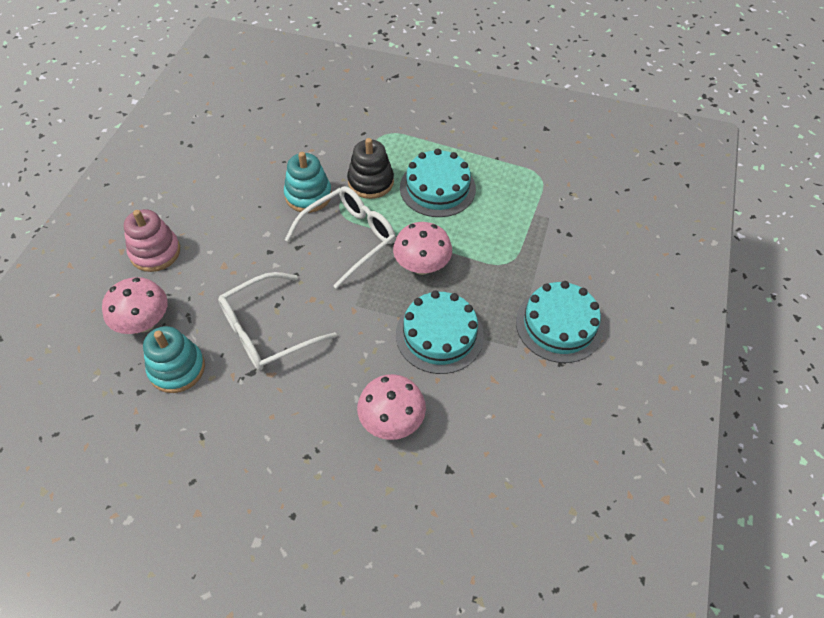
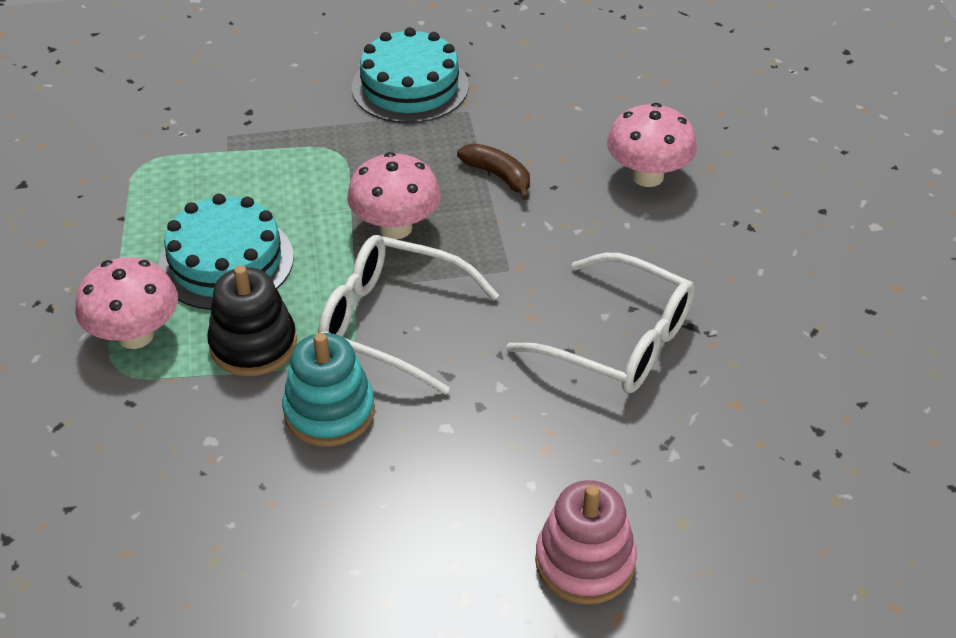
camera: 115 degrees left, 10 degrees down
pink mushroom [102,277,168,334] -> pink mushroom moved to [75,257,178,349]
turquoise stacking toy [143,326,205,393] -> none
turquoise cake [396,291,484,374] -> brown banana [457,143,530,200]

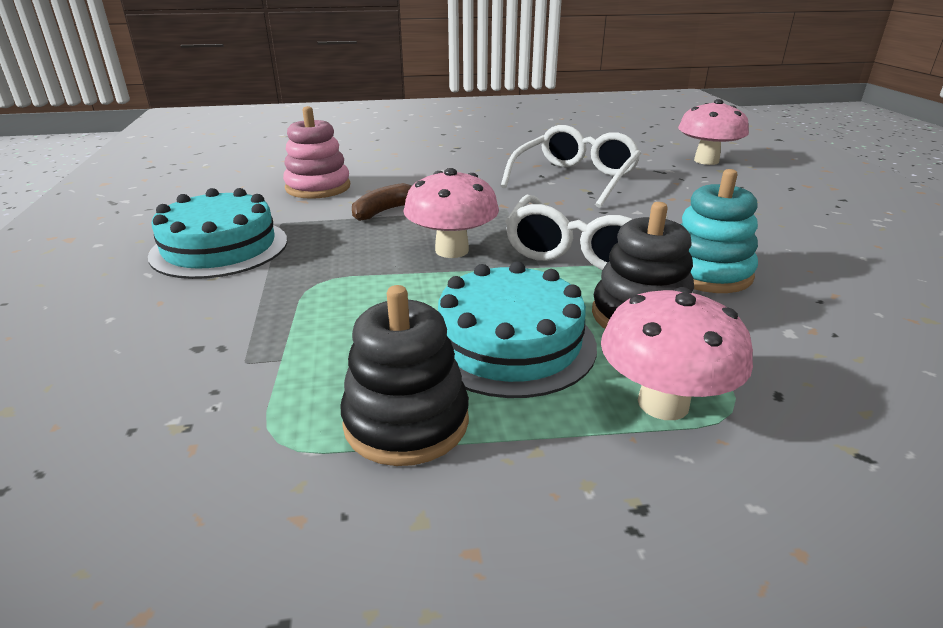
camera: 90 degrees left, 15 degrees down
pink stacking toy [535,480,637,605] -> pink stacking toy moved to [283,106,350,199]
pink mushroom [607,103,697,187] -> pink mushroom moved to [678,99,749,165]
none -> black stacking toy [341,285,469,466]

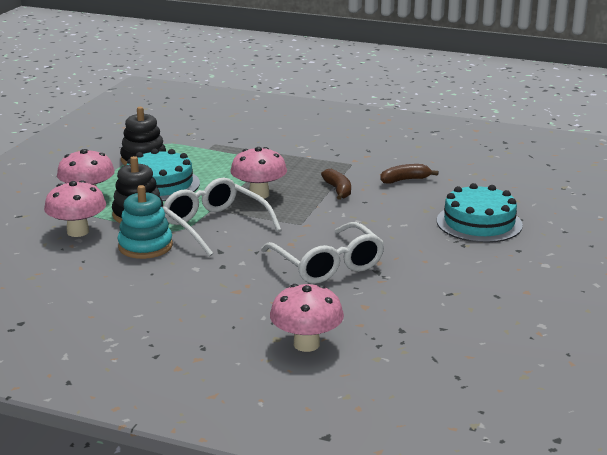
camera: 120 degrees right, 5 degrees down
turquoise cake [148,188,287,279] -> turquoise cake moved to [437,183,523,243]
pink stacking toy [283,106,350,199] -> brown banana [380,164,439,184]
none -> pink mushroom [44,180,106,237]

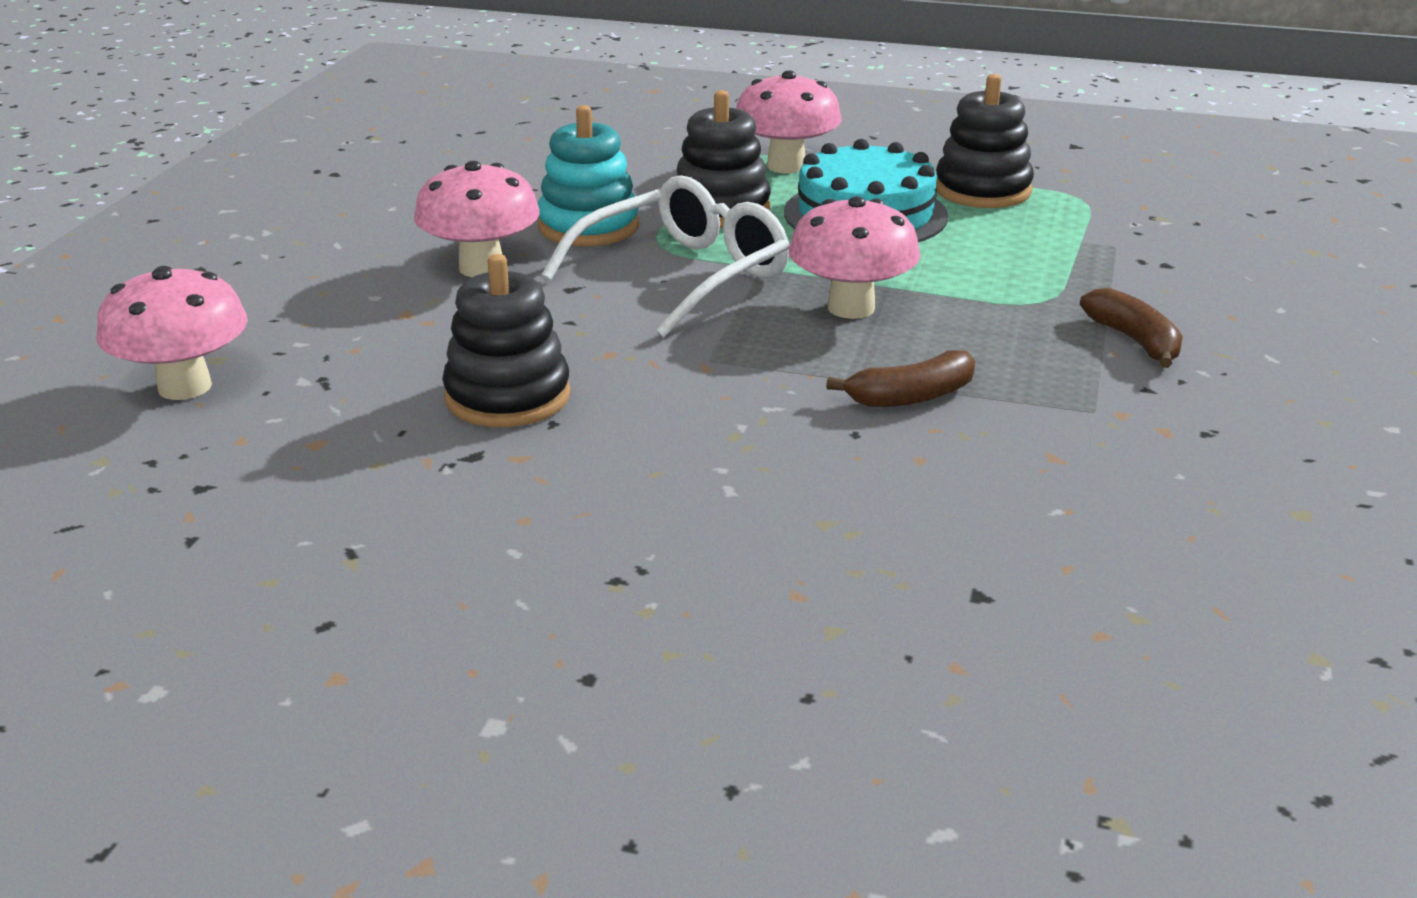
camera: 85 degrees right, 5 degrees up
pink mushroom [44,180,106,237] -> pink mushroom moved to [414,161,540,277]
white glasses [261,222,385,284] -> black stacking toy [442,254,571,427]
brown banana [380,164,439,184] -> brown banana moved to [1080,288,1183,368]
turquoise cake [437,183,523,243] -> none

